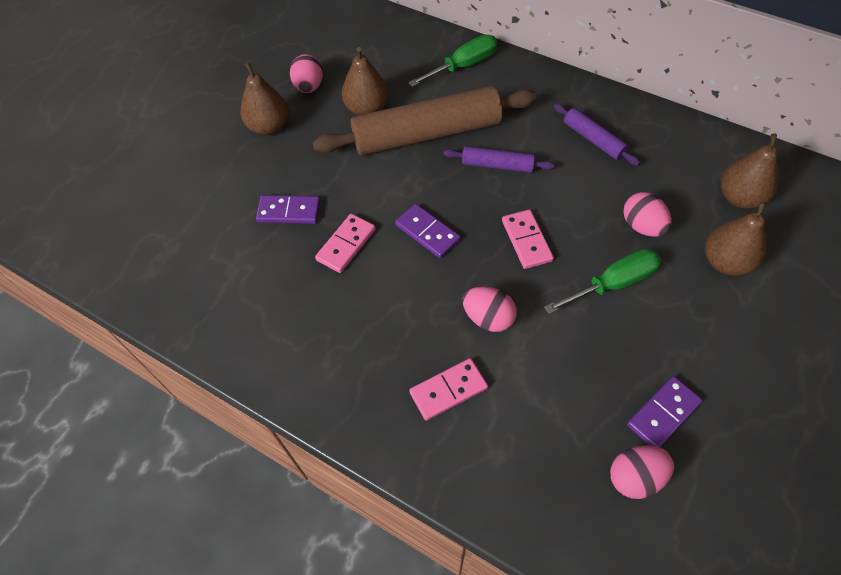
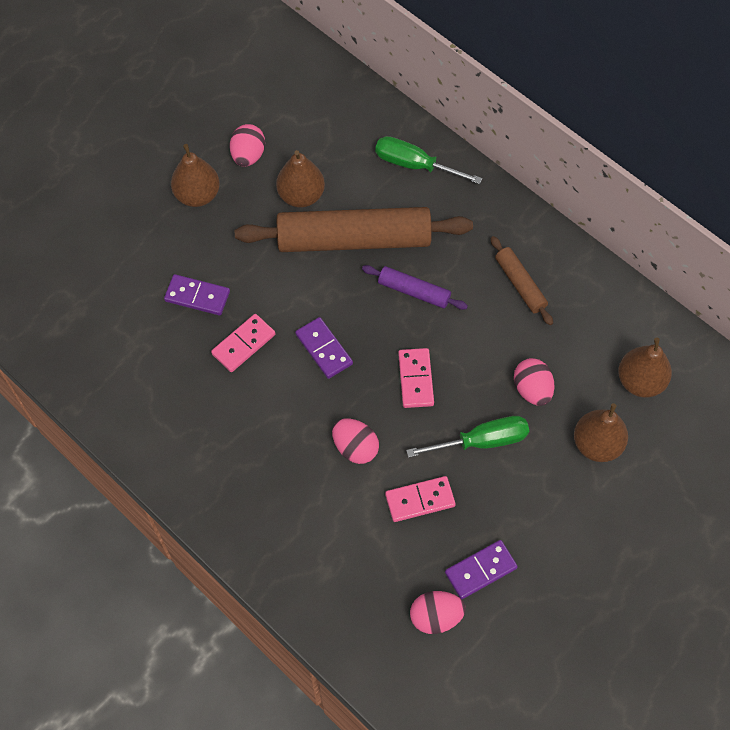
camera: 10 degrees right, 5 degrees up
green screwdriver [408,35,498,87] -> green screwdriver turned 135 degrees counterclockwise [375,136,483,184]
pink domino [409,358,488,421] -> pink domino moved to [385,476,456,522]
purple rolling pin [554,104,640,166] -> brown rolling pin [491,236,553,325]

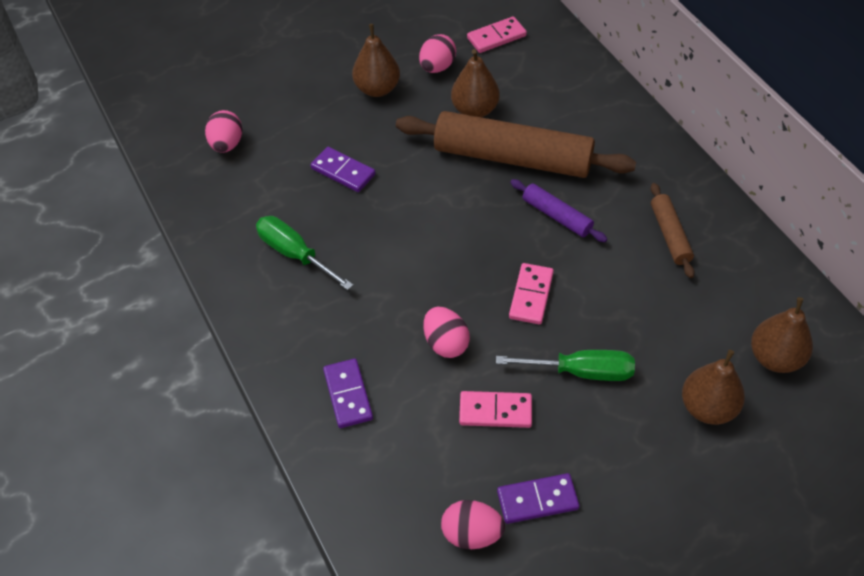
camera: 20 degrees right, 10 degrees down
pink domino [211,314,275,372] -> pink domino moved to [467,16,527,53]
purple domino [295,317,353,379] -> purple domino moved to [323,359,373,428]
green screwdriver [375,136,483,184] -> green screwdriver moved to [256,216,353,290]
pink egg [514,358,554,406] -> pink egg moved to [205,110,242,153]

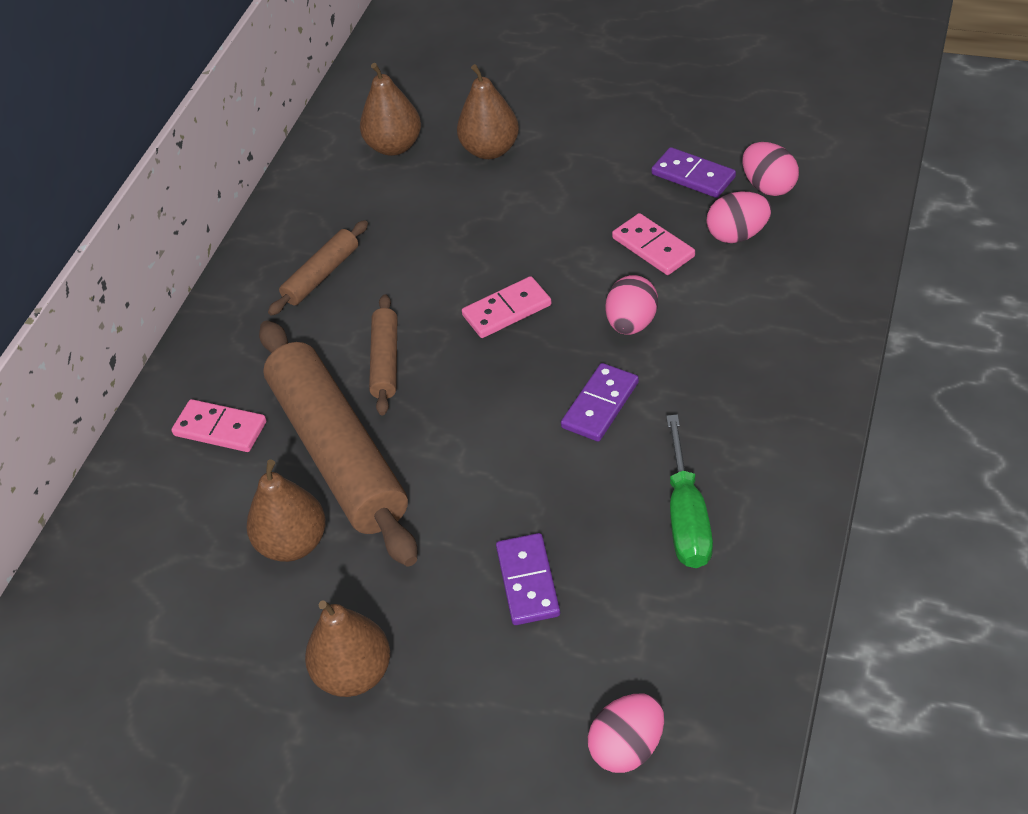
camera: 130 degrees left, 5 degrees down
purple domino [323,359,373,428] -> purple domino moved to [561,363,639,442]
pink egg [419,34,456,73] -> pink egg moved to [706,192,772,243]
pink domino [467,16,527,53] -> pink domino moved to [171,399,267,452]
green screwdriver [496,350,635,381] -> none
purple rolling pin [510,179,607,242] -> brown rolling pin [369,294,397,415]

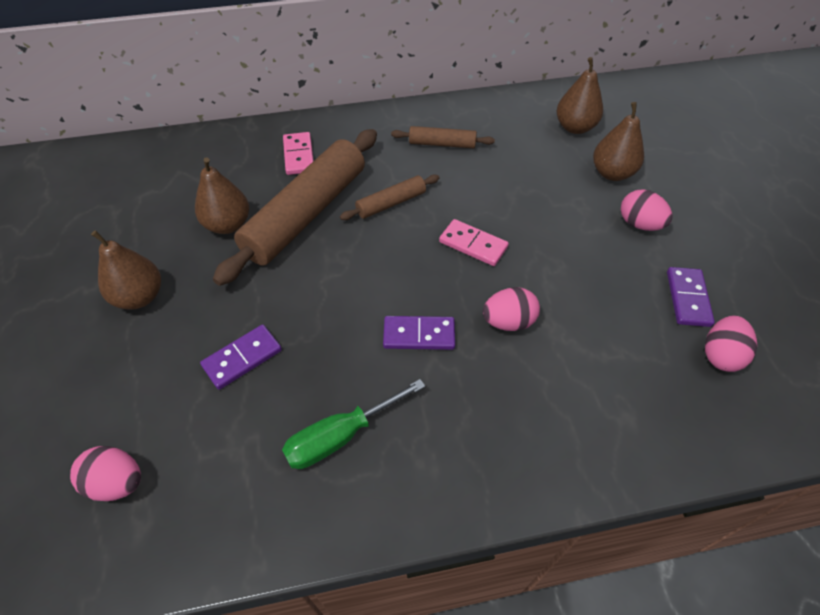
camera: 55 degrees right, 5 degrees up
pink domino [612,213,695,275] -> none
pink egg [706,192,772,243] -> pink egg moved to [621,189,672,231]

